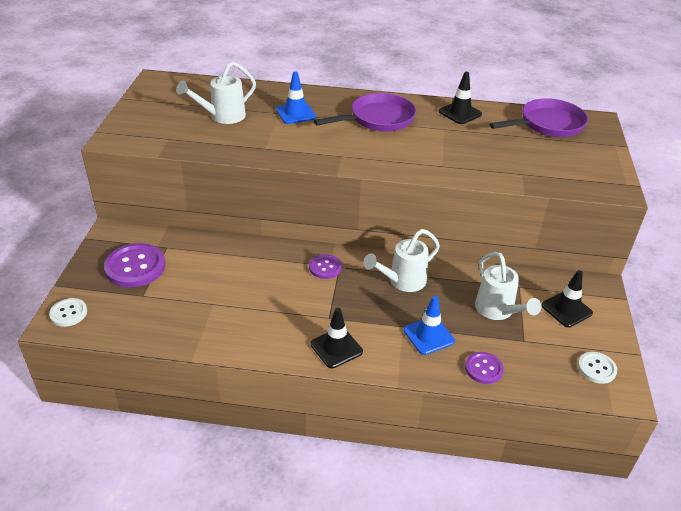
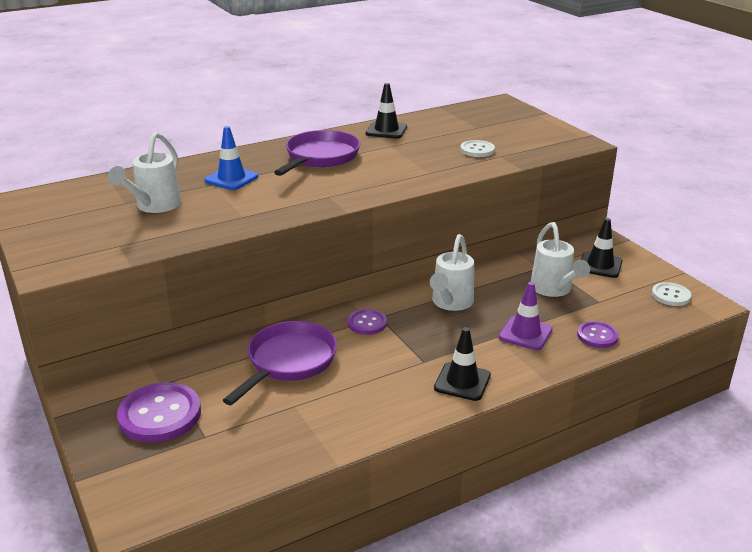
camera: 35 degrees left, 10 degrees down
white button [49,298,87,327] -> white button moved to [460,140,495,157]
blue traffic cone [404,296,455,355] -> purple traffic cone [499,282,553,350]
white watering can [475,252,542,320] -> white watering can turned 45 degrees clockwise [531,222,590,297]
purple pan [490,98,588,137] -> purple pan moved to [223,321,337,405]

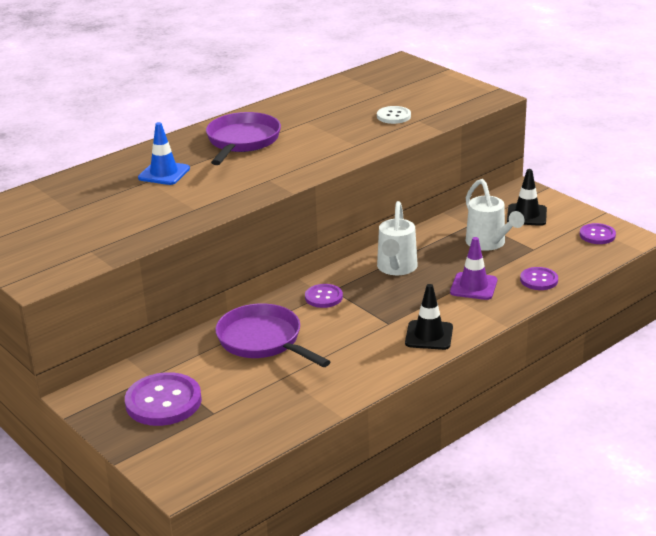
camera: 10 degrees left, 0 degrees up
white watering can [108,132,181,213] -> none
purple pan [223,321,337,405] -> purple pan turned 60 degrees counterclockwise [215,303,331,367]
black traffic cone [366,83,407,139] -> none
white button [652,282,691,306] -> purple button [580,223,616,244]

